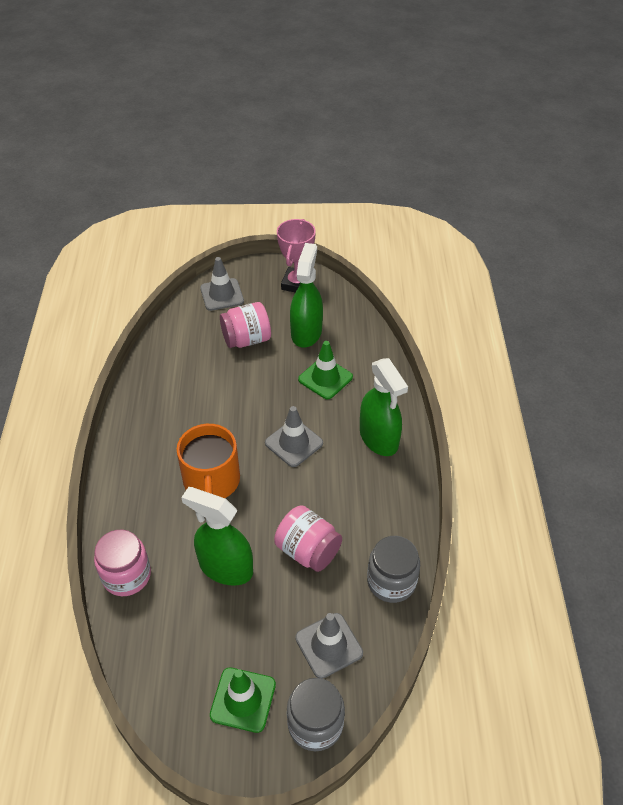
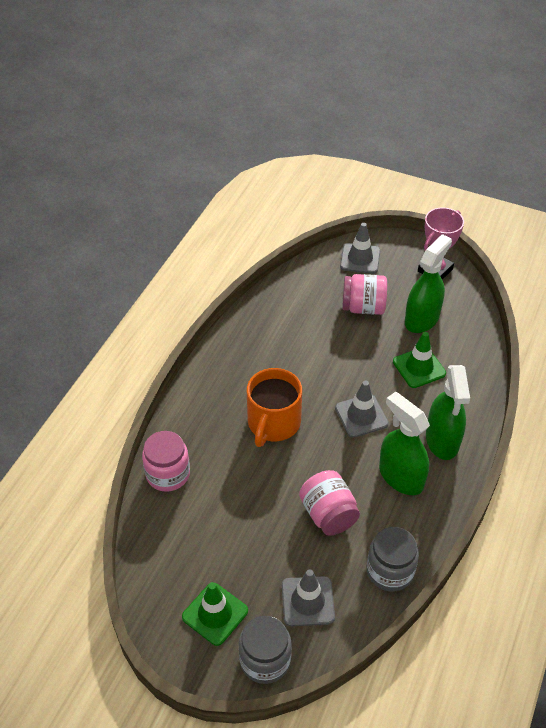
camera: 25 degrees right, 0 degrees up
green spray bottle [181,487,253,586] -> green spray bottle moved to [379,392,430,495]

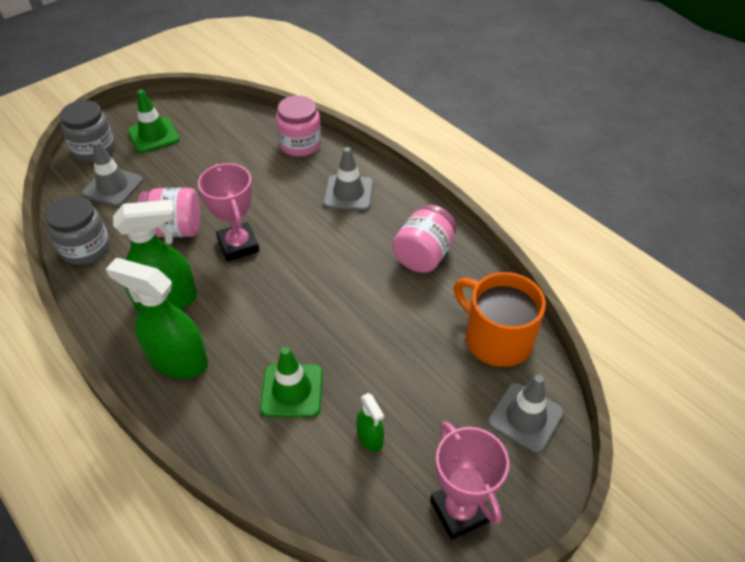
camera: 115 degrees right, 0 degrees up
orange mug [247,368,302,447] -> orange mug moved to [454,272,546,367]
grey traffic cone [335,381,389,438] -> grey traffic cone moved to [323,147,374,211]
pink jar [342,274,387,315] -> pink jar moved to [392,205,457,273]
green spray bottle [405,234,452,333] -> green spray bottle [356,393,384,452], size x0.49
none -> pink trophy [198,163,260,262]

